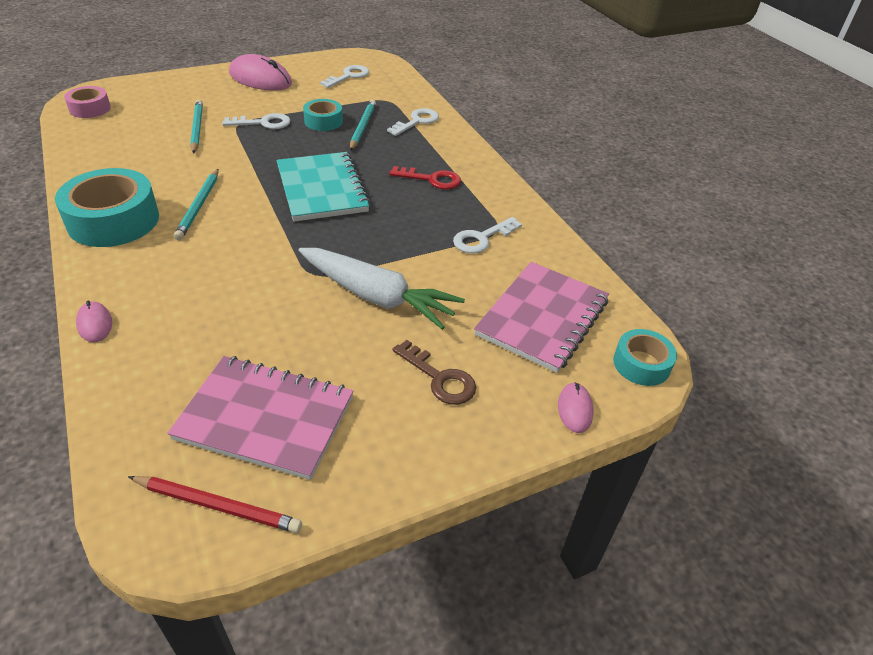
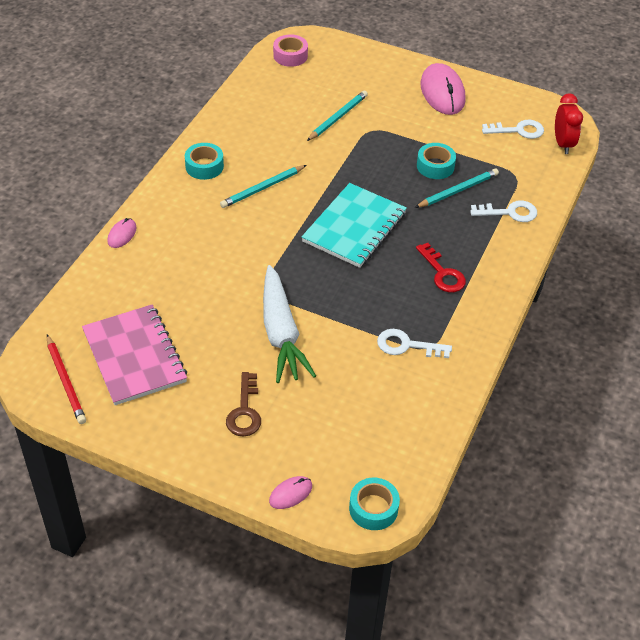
camera: 50 degrees right, 5 degrees up
turquoise tape [55,168,159,247] -> turquoise tape [185,143,224,180], size x0.55
white key [222,113,291,129] -> none
pink notebook [474,262,609,373] -> none
none -> red clock [555,93,583,154]

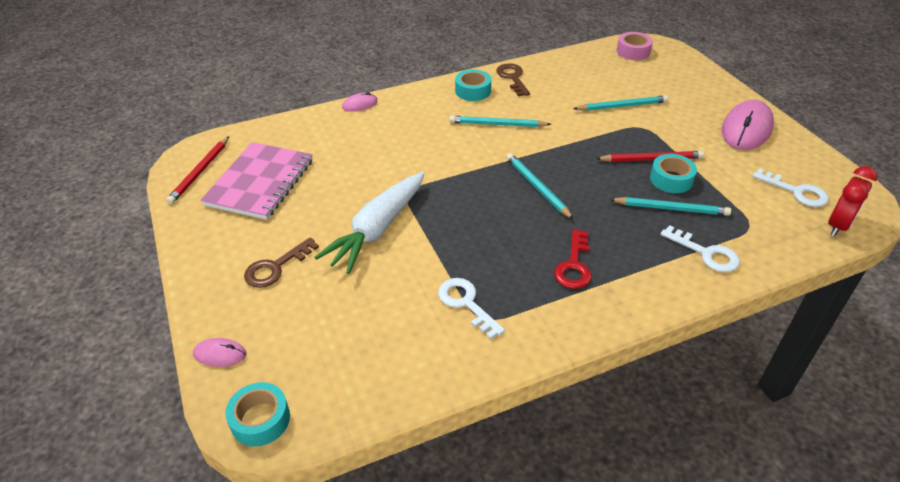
camera: 45 degrees right, 5 degrees down
turquoise notebook [302,183,407,268] -> turquoise pencil [507,153,574,220]
none -> brown key [496,63,530,96]
none -> red pencil [596,151,704,162]

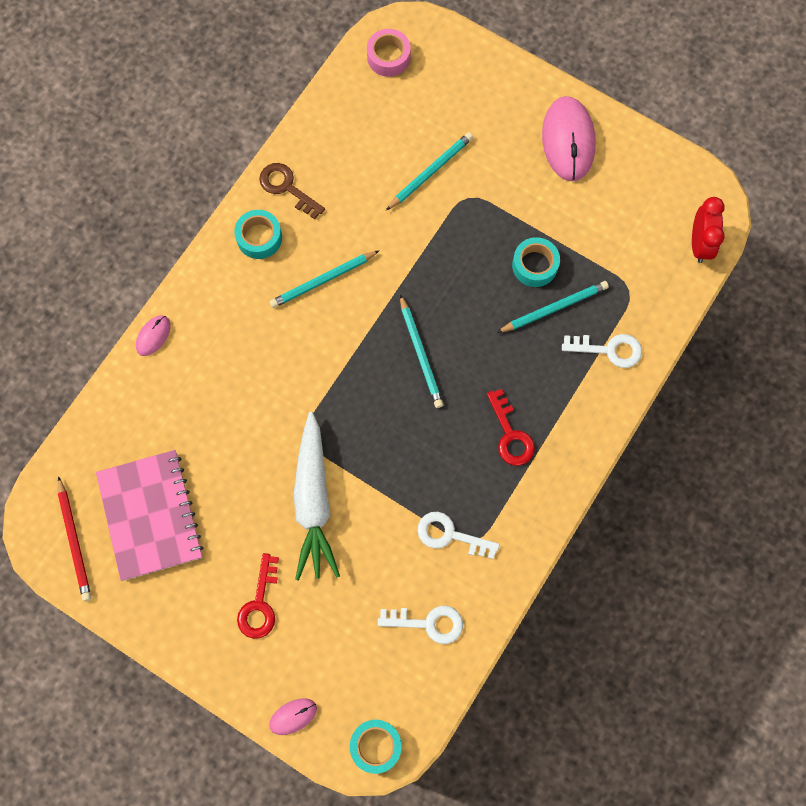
camera: 35 degrees left, 30 degrees up
brown key [244,237,319,288] -> red key [237,553,279,639]
turquoise pencil [507,153,574,220] -> turquoise pencil turned 135 degrees counterclockwise [400,294,443,408]
red pencil [596,151,704,162] -> none
white key [752,168,829,207] -> white key moved to [378,606,463,644]

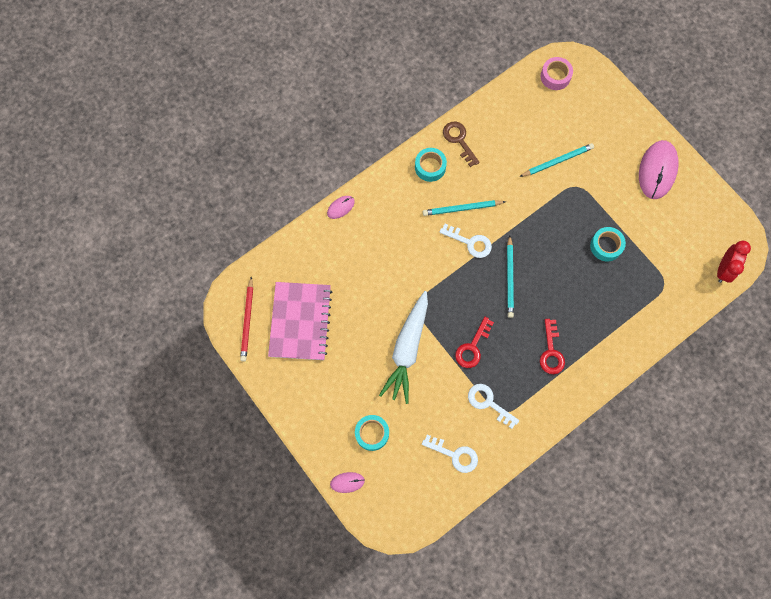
camera: 20 degrees right, 0 degrees up
red key [237,553,279,639] -> red key moved to [455,317,494,368]
turquoise tape [350,720,402,774] -> turquoise tape moved to [355,415,389,451]
turquoise pencil [497,281,609,333] -> none
white key [562,334,642,368] -> white key moved to [439,224,492,258]

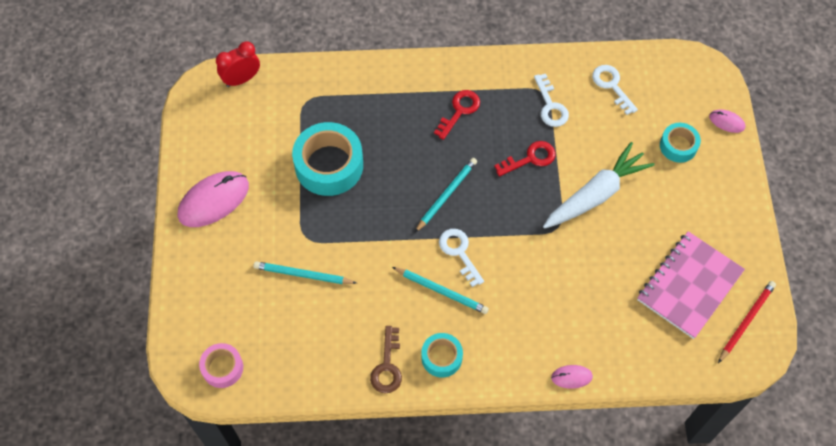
camera: 145 degrees left, 10 degrees down
turquoise tape [590,227,626,262] -> turquoise tape [292,122,363,196], size x1.81

